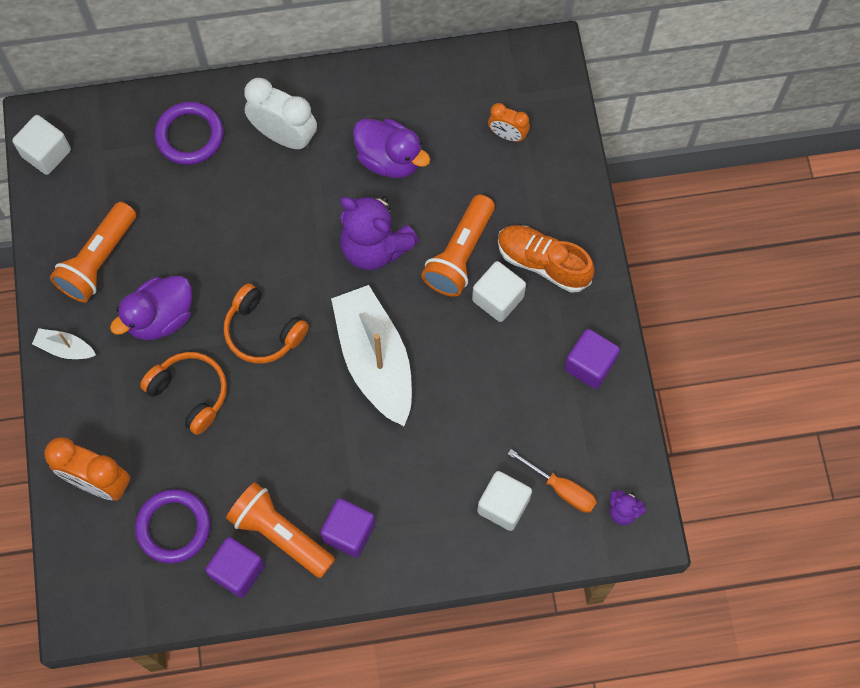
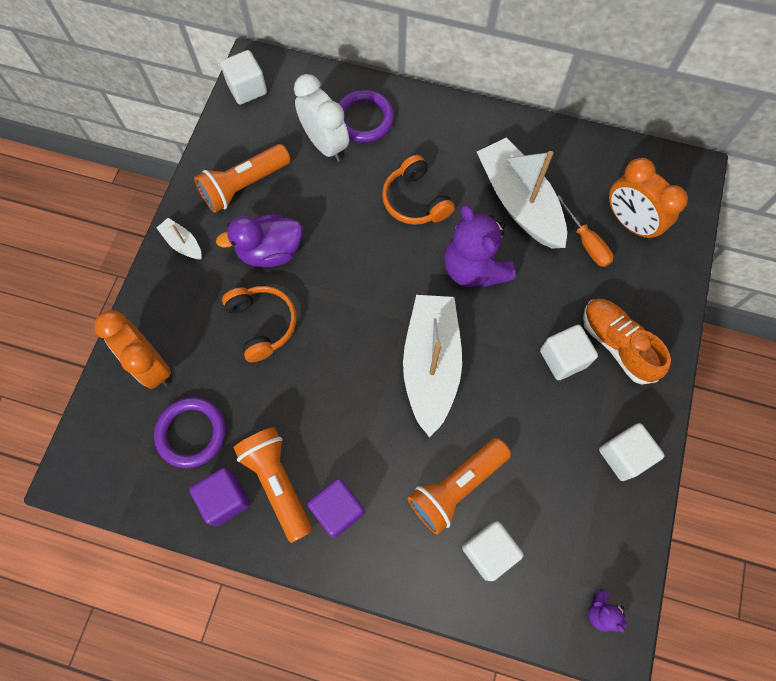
camera: 25 degrees right, 0 degrees up
orange headphones [224,283,309,364] -> orange headphones moved to [382,155,455,225]
white clock [244,78,317,150] -> white clock moved to [294,74,349,162]
purple duck [353,119,430,178] -> white boat [477,138,567,248]
orange flashlight [421,195,495,297] -> orange flashlight moved to [408,438,511,534]
orange clock [488,103,530,142] -> orange clock [609,158,688,241], size x1.75
orange screwdriver [508,449,597,513] -> orange screwdriver moved to [557,195,613,267]
purple cube [564,329,620,389] -> white cube [599,423,664,481]

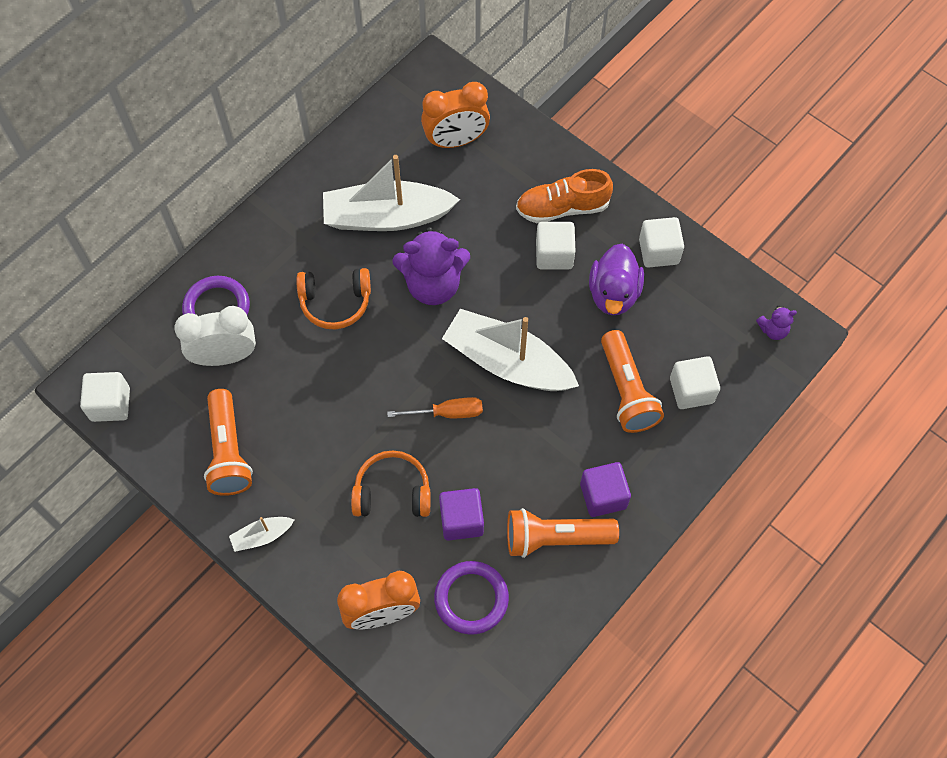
camera: 65 degrees left, 5 degrees down
purple cube [189,468,250,526] -> purple cube moved to [439,488,484,541]
purple duck [216,214,302,267] -> purple duck moved to [589,244,644,315]
orange screwdriver [557,195,613,267] -> orange screwdriver moved to [387,397,483,418]

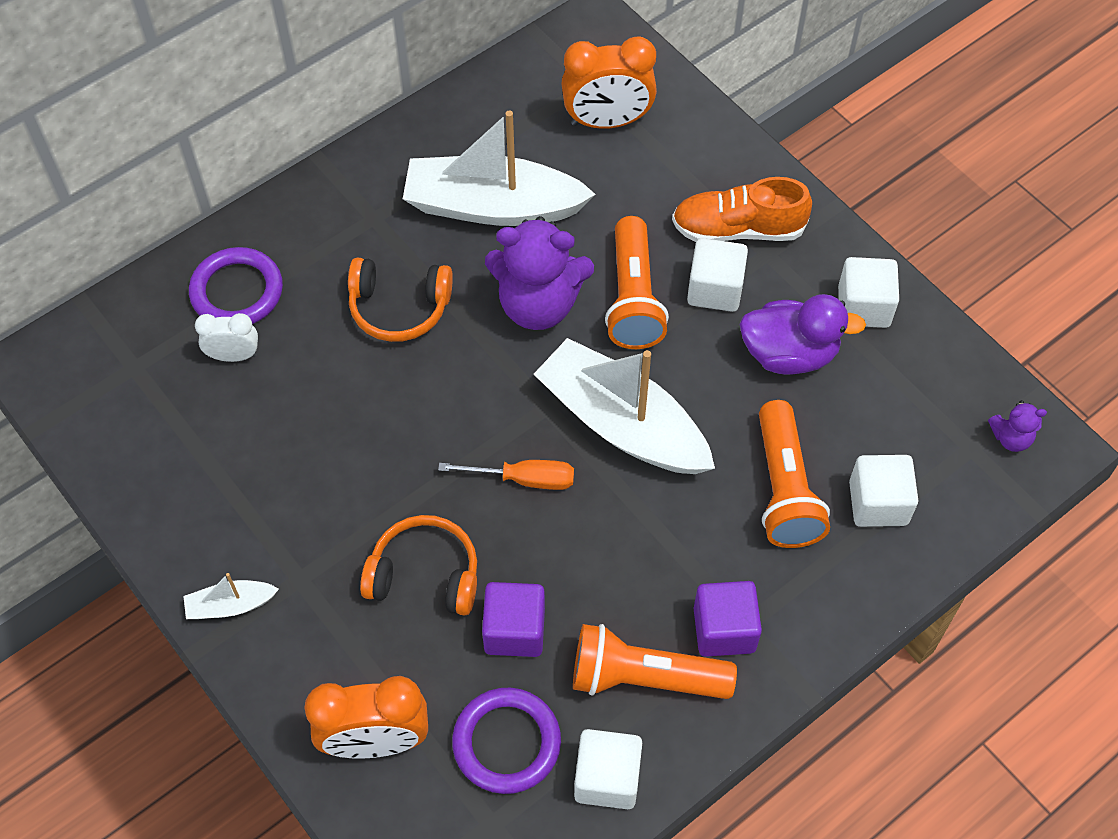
camera: 10 degrees right, 5 degrees down
white cube [80,372,130,422] -> white cube moved to [574,729,642,809]
white clock [174,306,256,366] -> white clock [195,313,258,362], size x0.57
orange flashlight [204,389,253,496] -> orange flashlight moved to [605,216,669,349]
purple duck [589,244,644,315] -> purple duck turned 105 degrees counterclockwise [740,294,866,375]

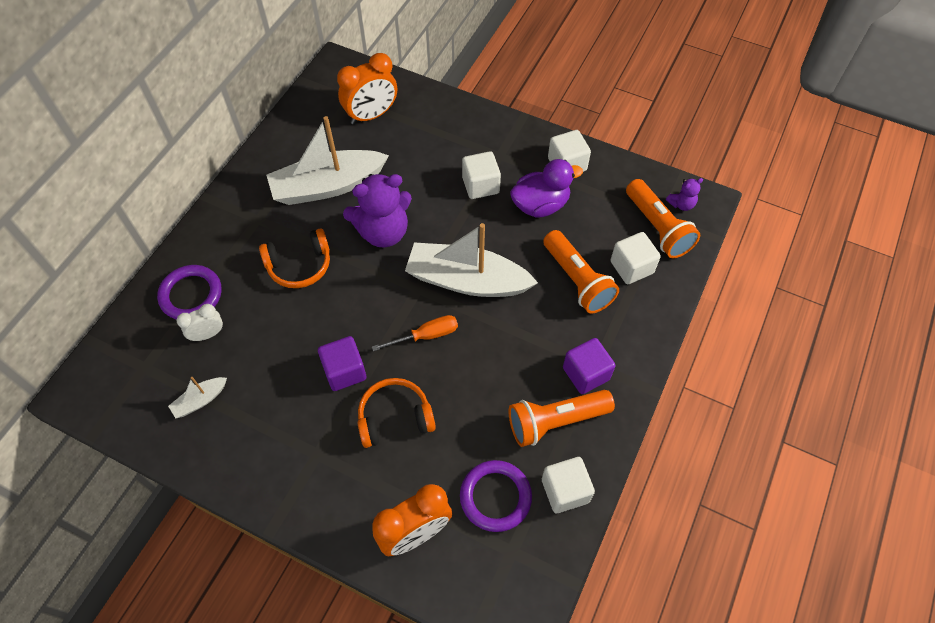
camera: 25 degrees left, 0 degrees up
white boat [183,573,279,619] -> white boat moved to [168,377,227,418]
purple cube [482,582,545,657] -> purple cube moved to [318,336,367,391]
orange flashlight [605,216,669,349] -> orange flashlight moved to [626,179,700,258]
orange shoe [672,177,812,242] -> none

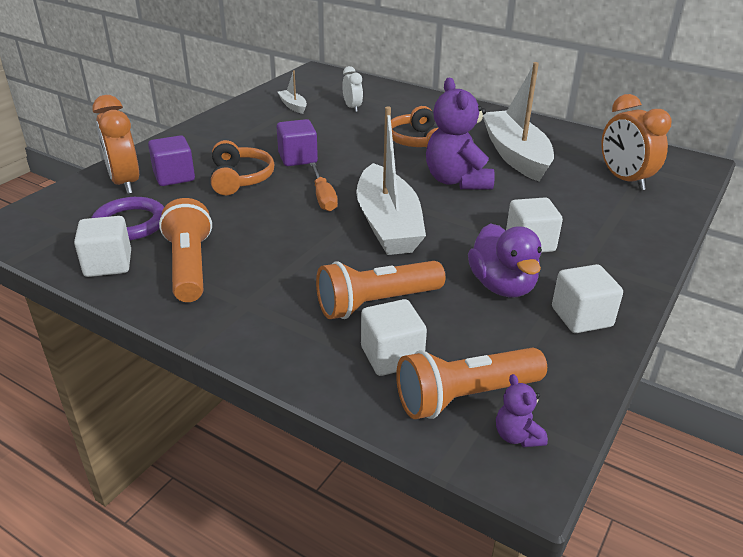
camera: 95 degrees right, 25 degrees down
purple ring [157,265,222,320] -> none
white boat [405,223,538,297] -> white boat turned 150 degrees clockwise [356,107,426,255]
purple cube [563,338,616,394] -> purple cube moved to [148,135,195,186]

